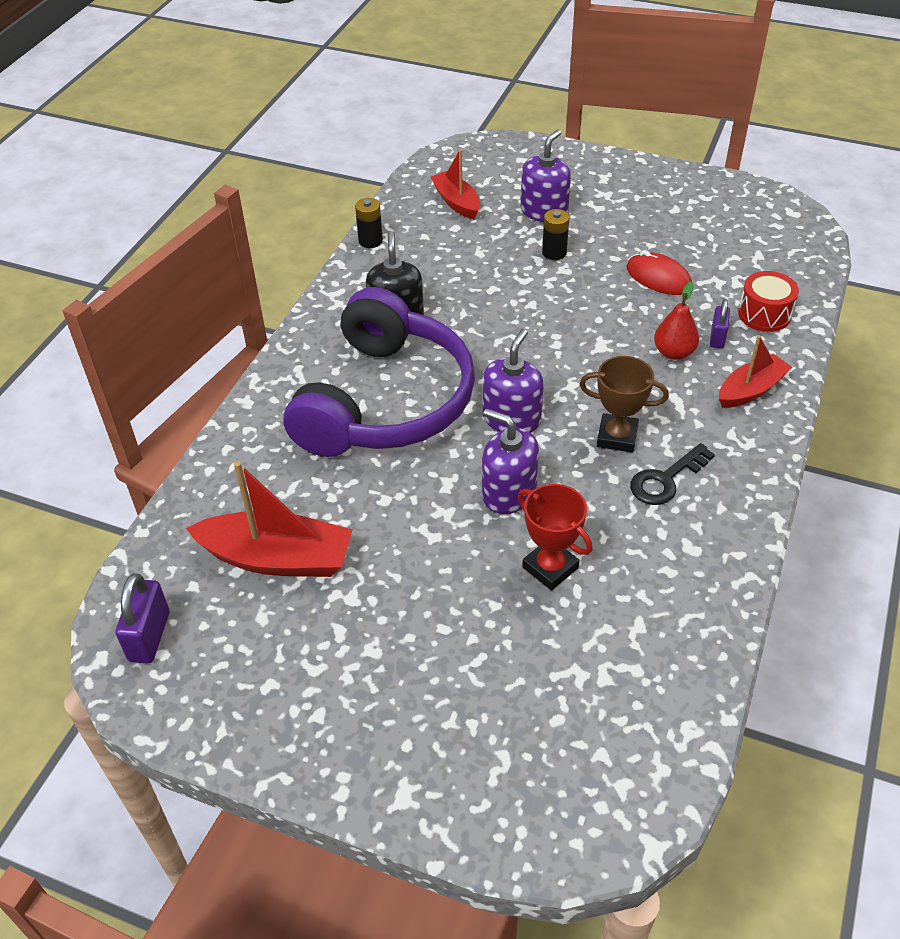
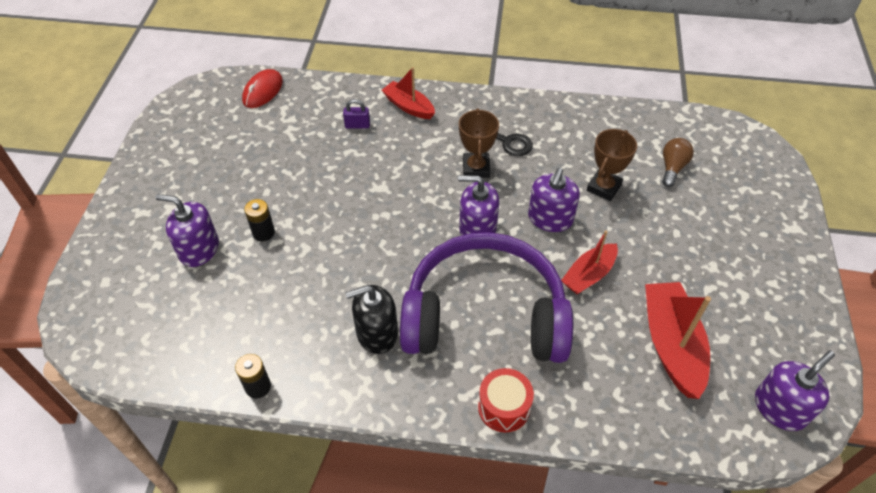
camera: 105 degrees left, 5 degrees up
purple padlock [116,573,169,664] -> purple soap dispenser [755,351,835,431]
red boat [430,149,480,219] -> red boat moved to [561,230,618,294]
red trophy [518,484,593,590] -> brown trophy [587,129,637,201]
red mouse [626,250,692,295] -> red mouse moved to [242,69,283,108]
red pear [654,281,699,360] -> none
red drum [738,271,799,332] -> red drum moved to [478,368,534,432]
none -> brown light bulb [662,138,694,187]

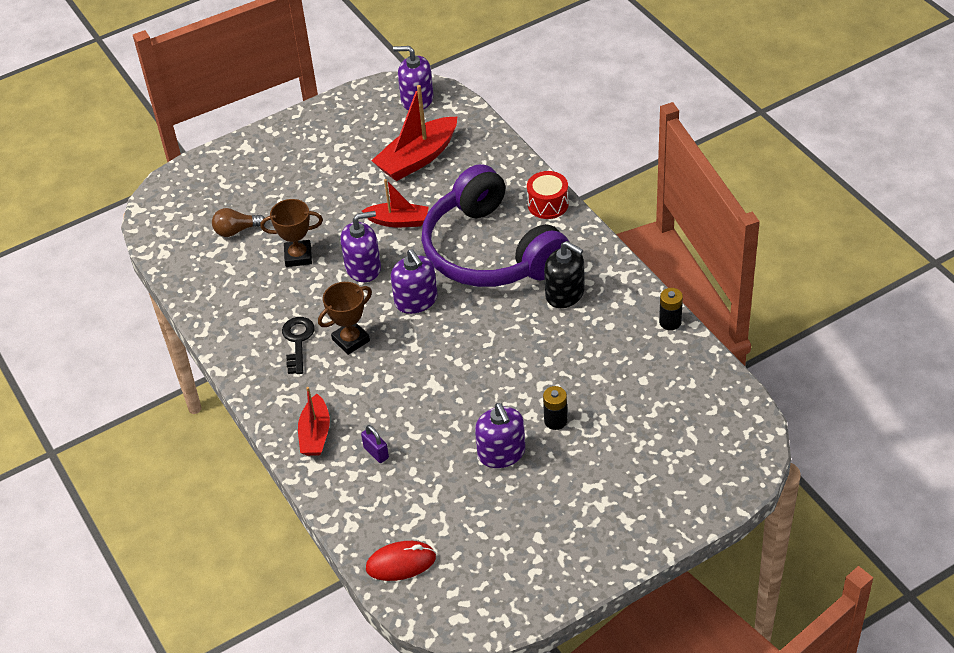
camera: 125 degrees left, 5 degrees down
purple soap dispenser [156,194,219,267] -> purple soap dispenser moved to [475,403,525,468]

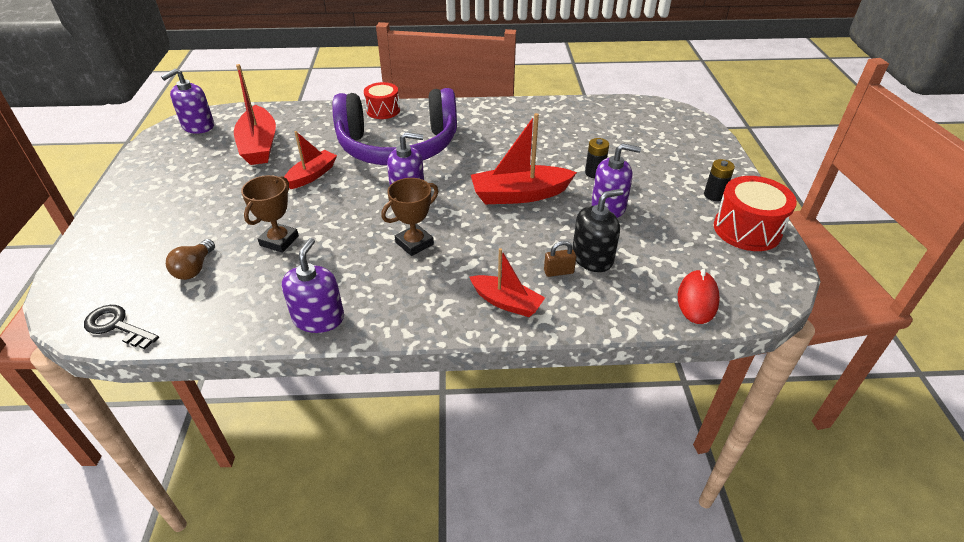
camera: 65 degrees left, 5 degrees down
black key [282,317,315,374] -> black key moved to [84,305,159,349]
brown trophy [318,282,372,355] -> brown trophy turned 60 degrees clockwise [381,178,438,256]
purple soap dispenser [341,211,381,282] -> purple soap dispenser moved to [282,238,344,333]
purple padlock [361,425,389,463] -> brown padlock [544,241,576,277]
black soap dispenser [544,241,585,308] -> black soap dispenser moved to [572,189,624,272]
black battery [659,288,683,330] -> black battery moved to [704,159,735,201]
none -> red boat [471,113,577,204]
none -> red drum [714,176,797,251]

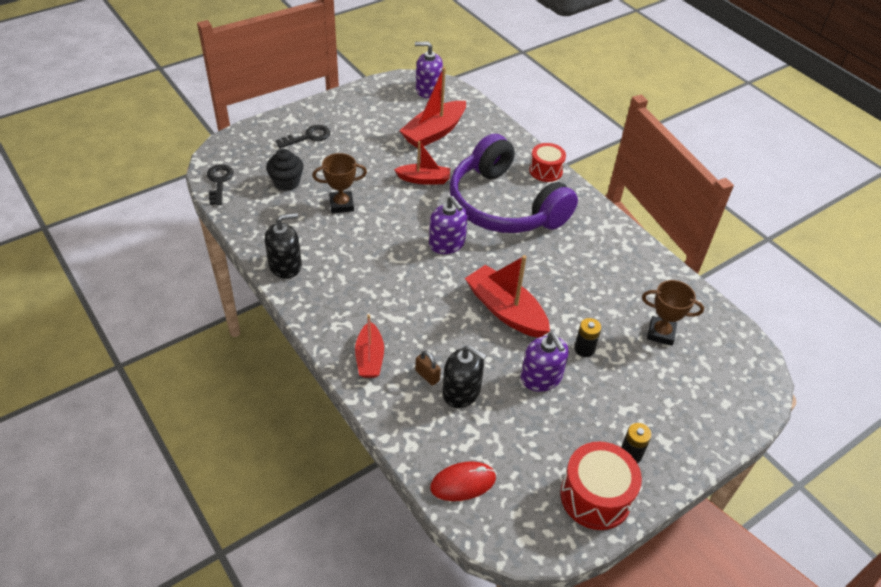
camera: 55 degrees right, 5 degrees up
brown light bulb [166,239,215,280] -> black cupcake [266,149,304,191]
purple soap dispenser [282,238,344,333] -> black soap dispenser [265,213,302,279]
brown trophy [381,178,438,256] -> brown trophy moved to [642,280,704,346]
none -> black key [276,125,330,148]

